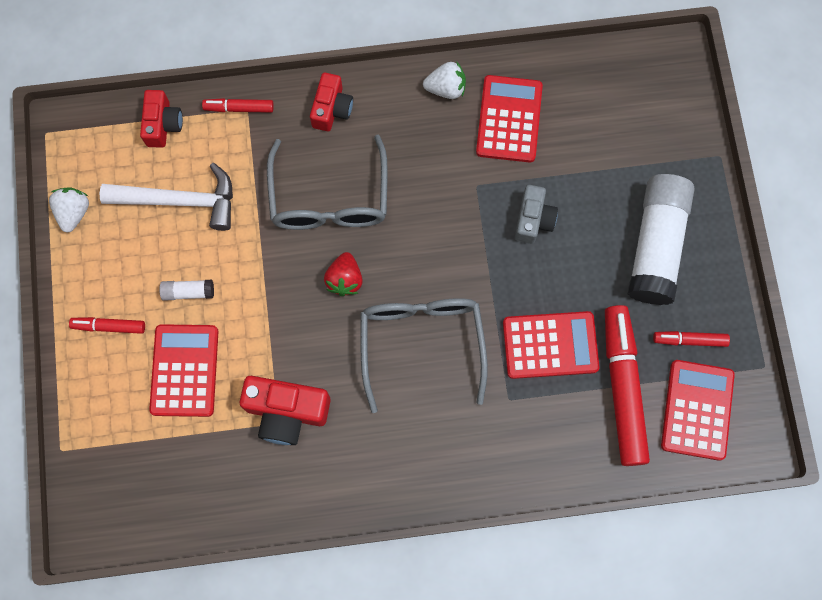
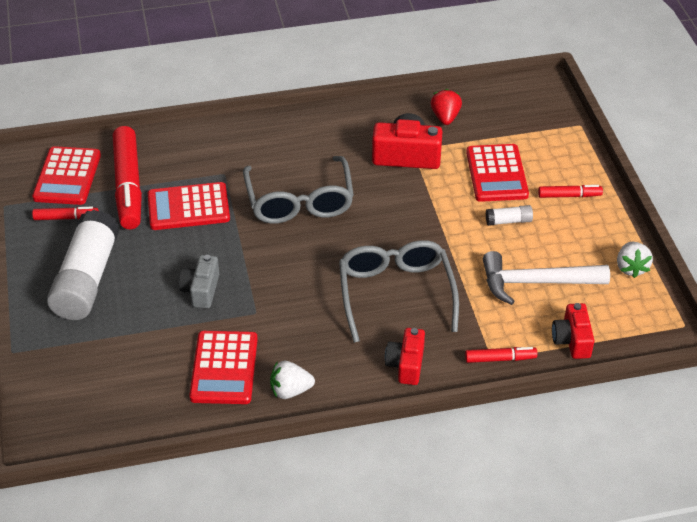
camera: 175 degrees right, 30 degrees down
red strawberry [324,252,363,296] -> red strawberry moved to [431,89,462,125]

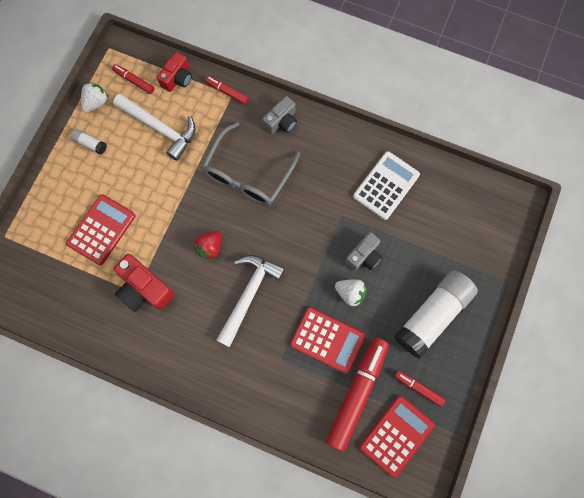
camera: 145 degrees left, 30 degrees up
red calculator [189,331,258,404] -> white calculator [353,151,420,220]
grey glasses [243,156,354,224] -> white hammer [216,255,285,347]
white strawberry [270,361,315,399] -> white strawberry moved to [335,279,367,307]
red camera [385,328,425,385] -> grey camera [262,96,297,134]
red strawberry [431,89,462,125] -> red strawberry moved to [194,231,222,261]
white glue stick [486,205,533,226] -> white glue stick moved to [70,129,107,155]
red marker [538,185,603,198] -> red marker moved to [112,64,155,94]

